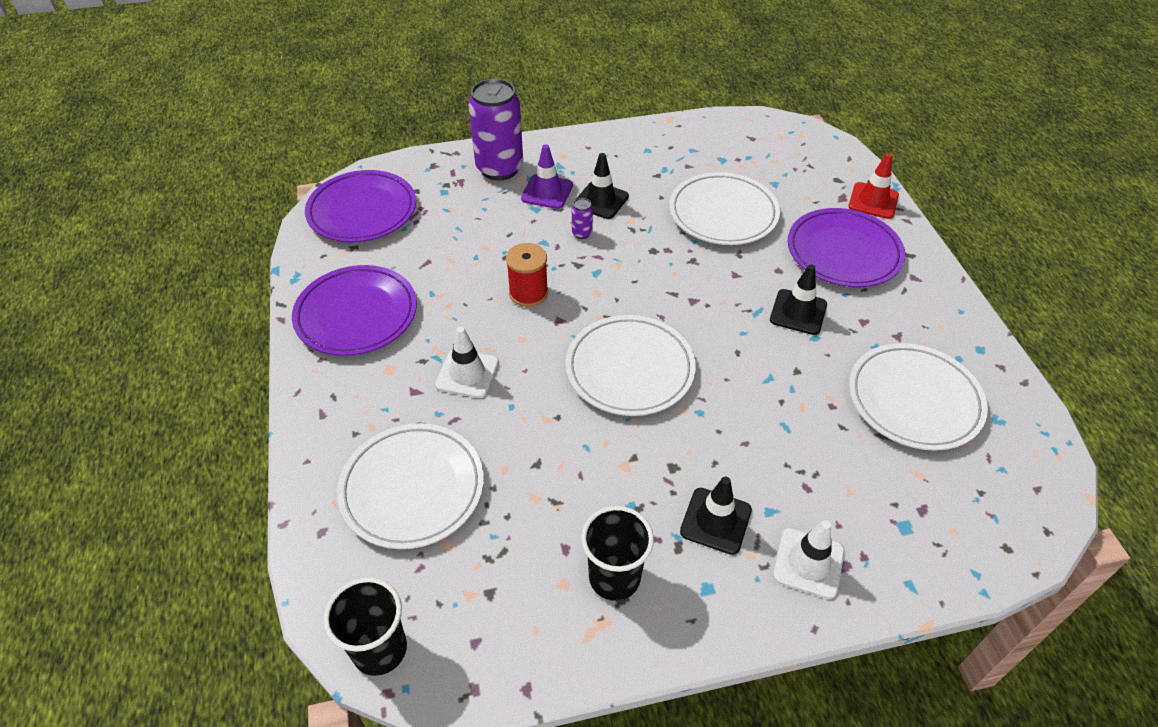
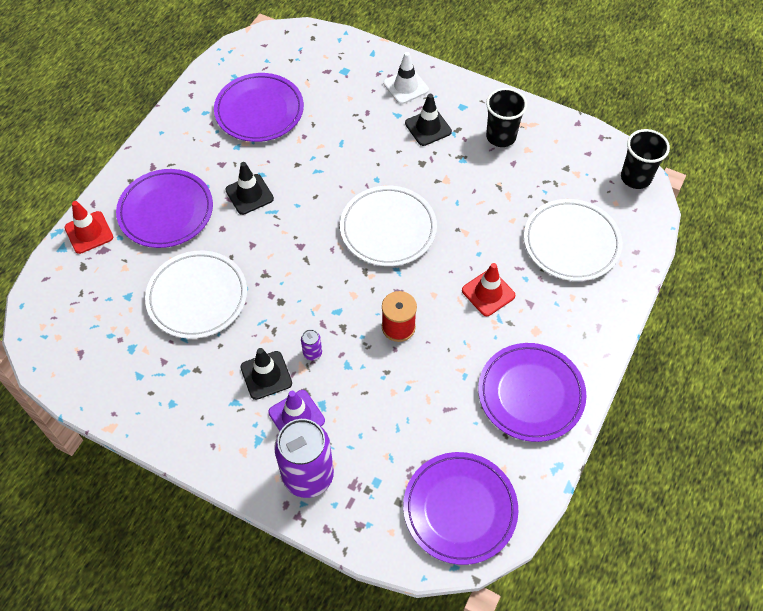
camera: 140 degrees left, 10 degrees up
white traffic cone [435,326,499,398] -> red traffic cone [462,263,515,316]
white plate [849,343,988,451] -> purple plate [214,73,304,142]

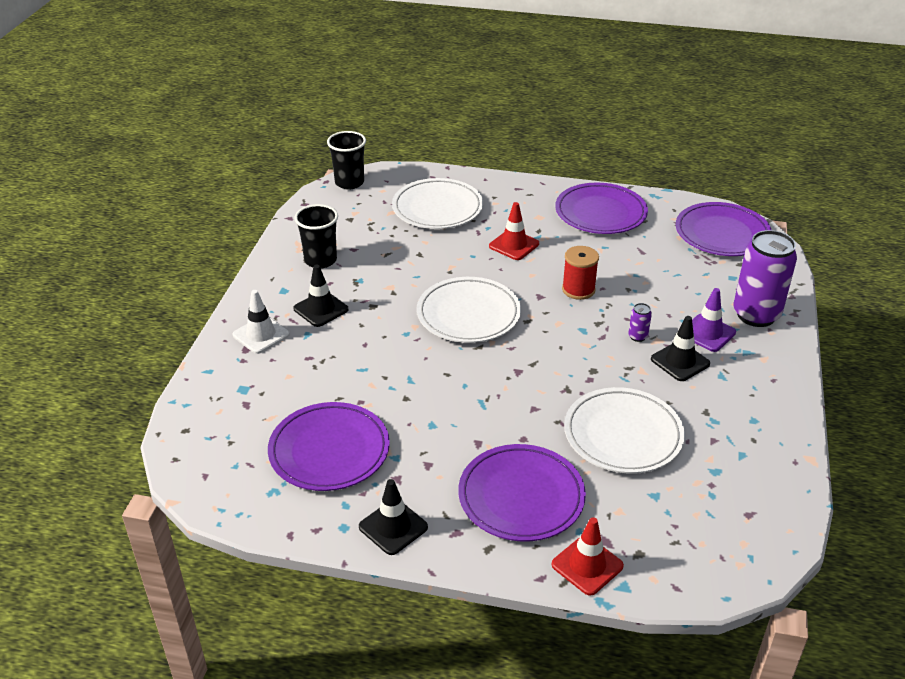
camera: 105 degrees left, 20 degrees down
black traffic cone [225,162,274,215] -> black traffic cone moved to [359,479,428,555]

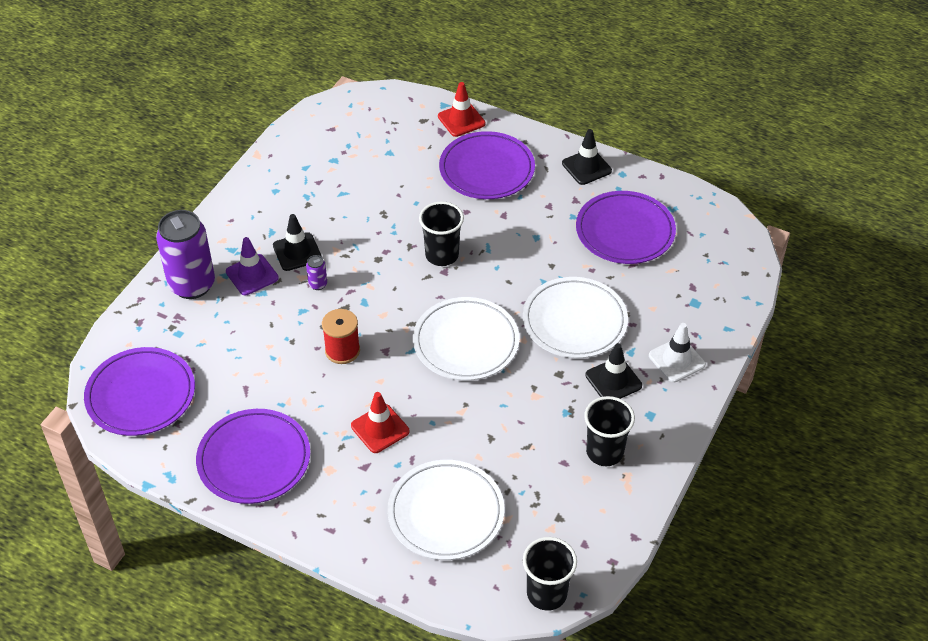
camera: 165 degrees left, 10 degrees up
white plate [564,387,685,473] -> white plate moved to [523,277,628,358]
none -> black cup [419,201,464,266]

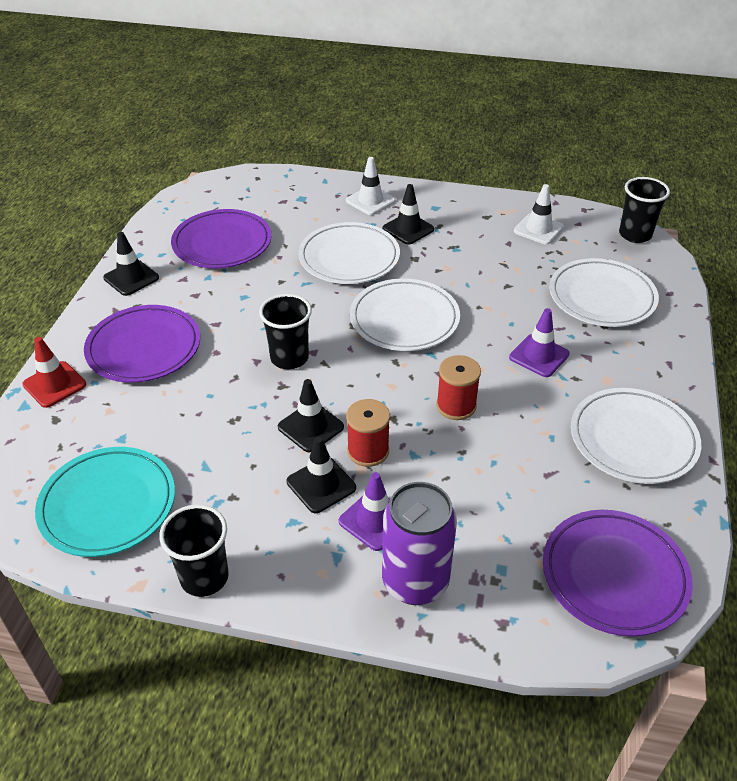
camera: 105 degrees left, 5 degrees down
purple plate [196,409,310,504] -> white plate [571,388,701,484]
purple can [306,255,327,290] -> red spool [346,399,390,467]
red traffic cone [351,392,409,453] -> purple traffic cone [509,308,570,377]
black cup [584,396,635,466] -> black cup moved to [159,504,229,597]
none -> turquoise plate [35,447,175,557]
none -> black traffic cone [278,379,344,453]
none -> white traffic cone [514,184,564,244]

